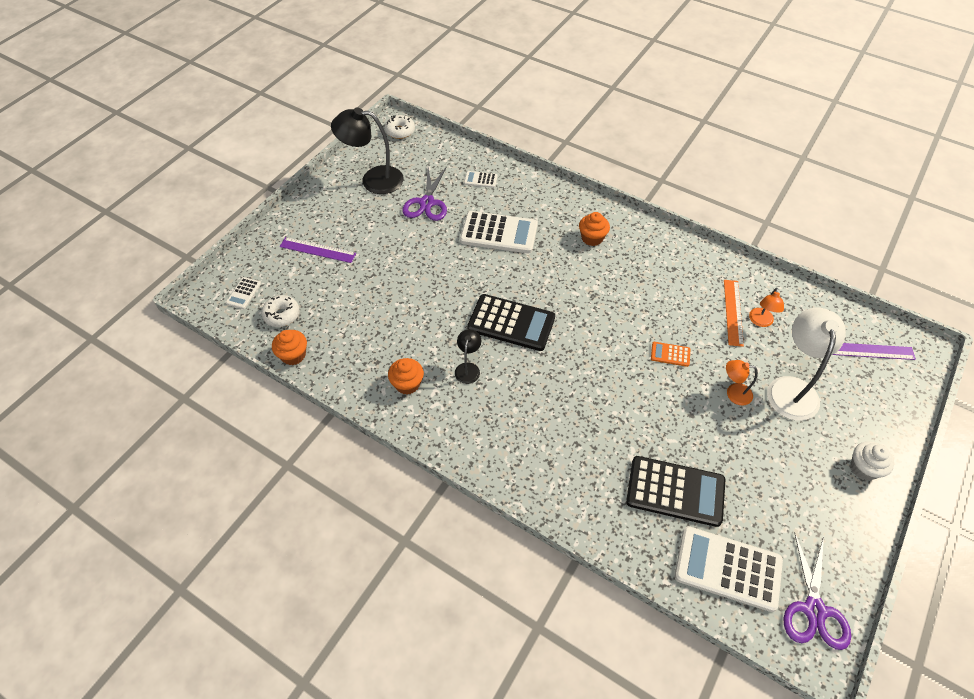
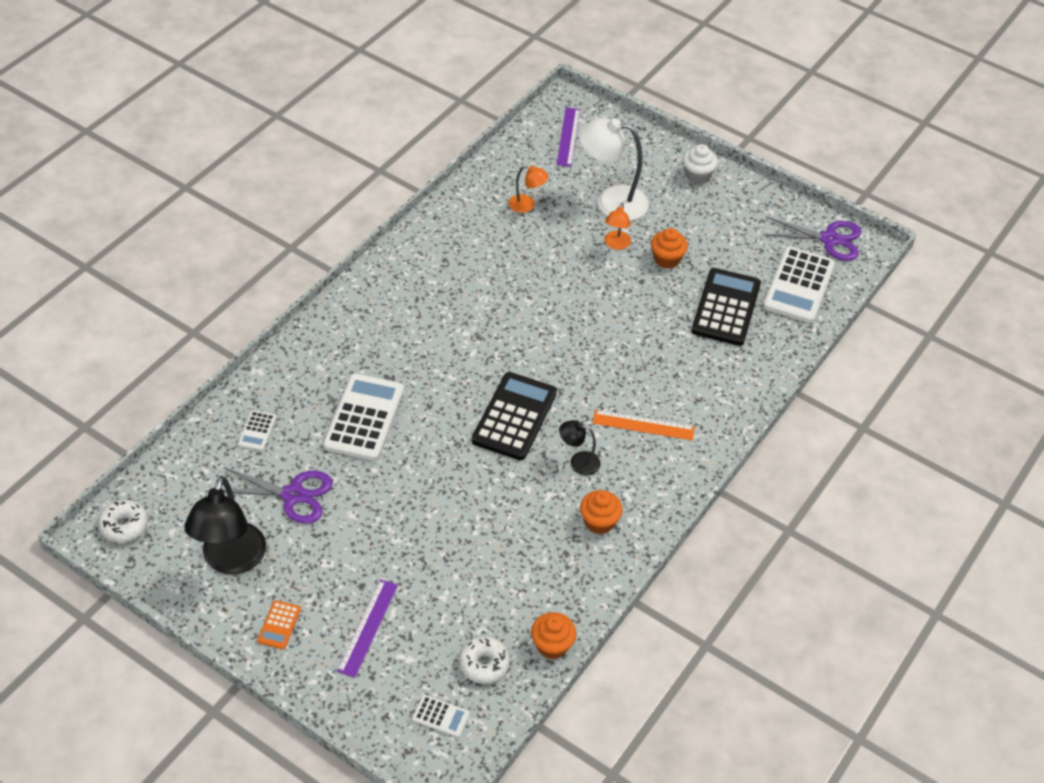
camera: 90 degrees left, 5 degrees down
orange cupcake [579,212,610,246] -> orange cupcake moved to [651,228,688,269]
orange calculator [651,342,691,367] -> orange calculator moved to [257,600,301,649]
orange ruler [724,280,744,347] -> orange ruler moved to [593,410,695,440]

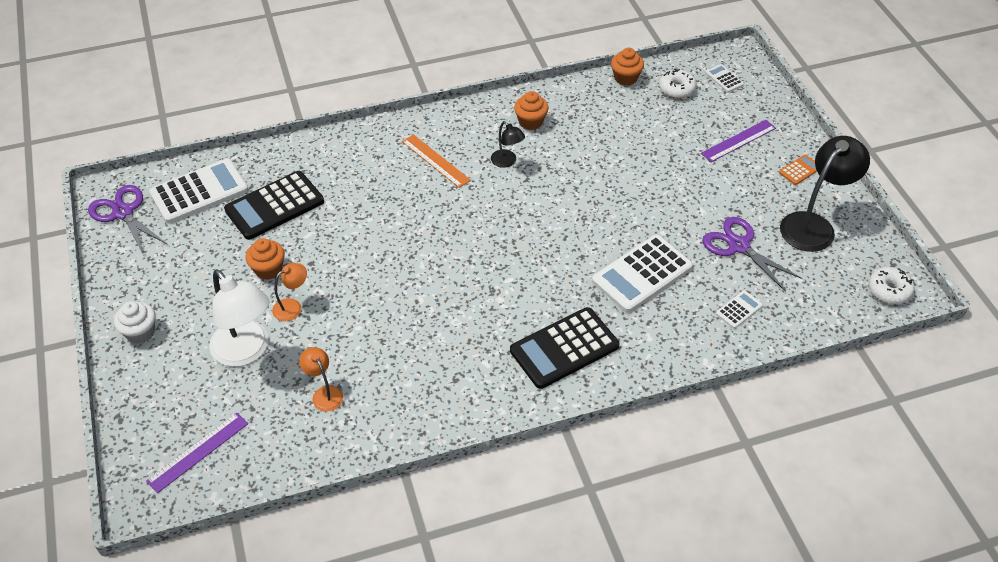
camera: 140 degrees left, 0 degrees up
black calculator [472,372,557,460] -> black calculator moved to [510,307,619,389]

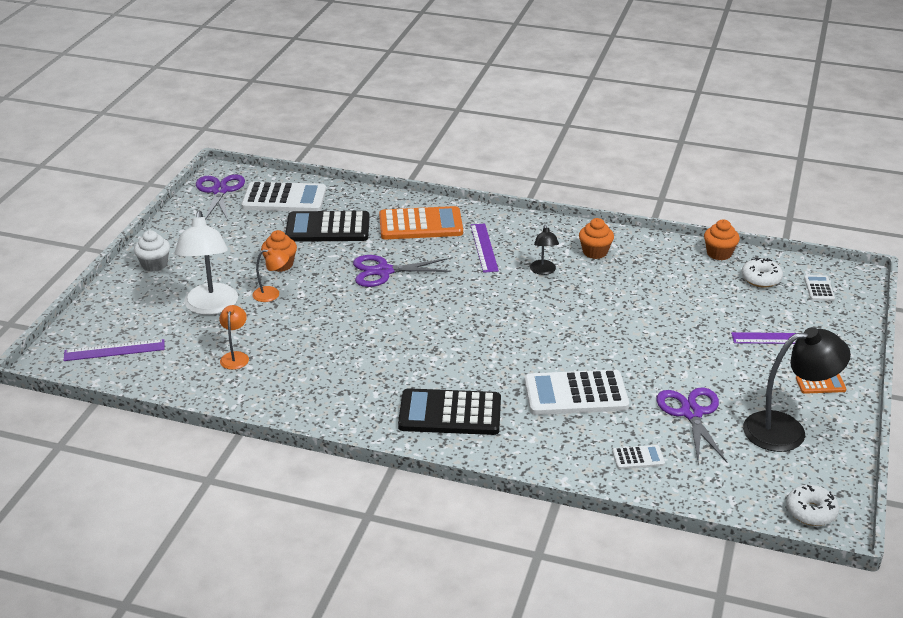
camera: 35 degrees right, 15 degrees down
orange ruler [402,134,471,188] -> purple ruler [470,223,499,273]
none -> purple scissors [353,255,451,287]
none -> orange calculator [379,206,463,239]

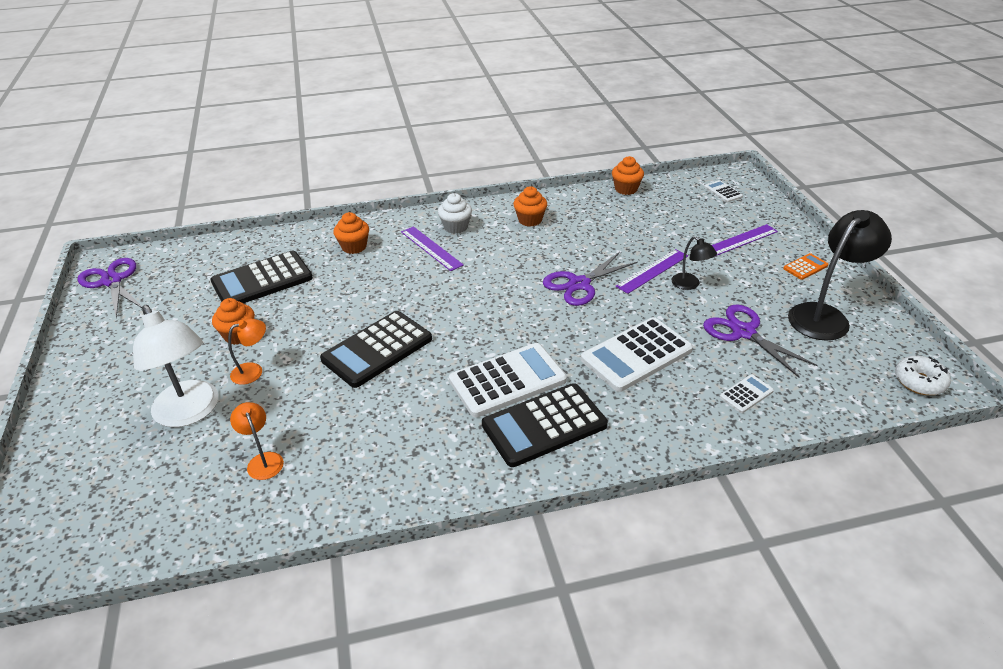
camera: 30 degrees left, 5 degrees up
purple ruler [64,339,164,361] -> purple ruler moved to [615,249,688,294]
white cupcake [134,230,170,272] -> white cupcake moved to [438,193,472,234]
white calculator [241,182,326,211] -> white calculator moved to [449,343,567,417]
purple scissors [353,255,451,287] -> purple scissors moved to [543,252,638,306]
orange calculator [379,206,463,239] -> orange cupcake [333,212,369,254]
black lamp [530,225,559,275] -> black lamp moved to [672,236,717,290]
white donut [741,258,783,288] -> none
none -> black calculator [320,311,432,388]

